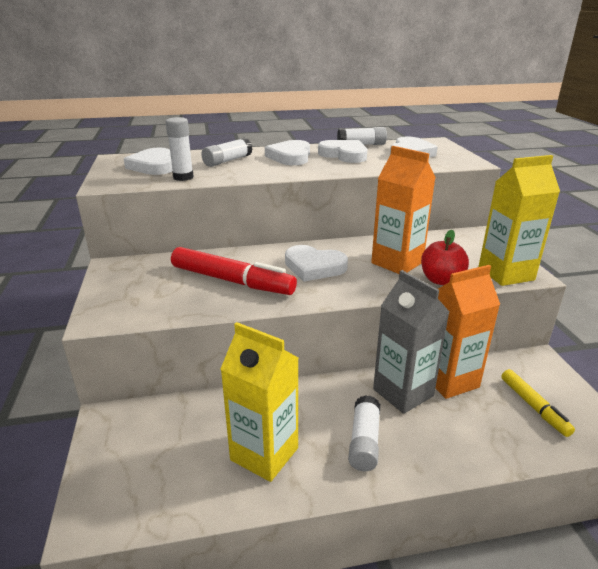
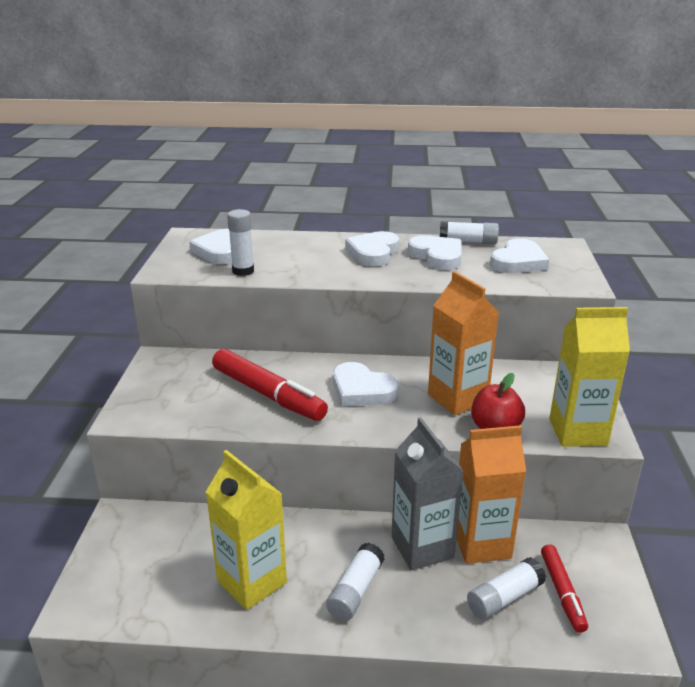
camera: 15 degrees right, 0 degrees up
white glue stick [201,138,253,167] -> white glue stick moved to [467,557,546,619]
yellow marker [501,369,575,437] -> red marker [541,544,588,633]

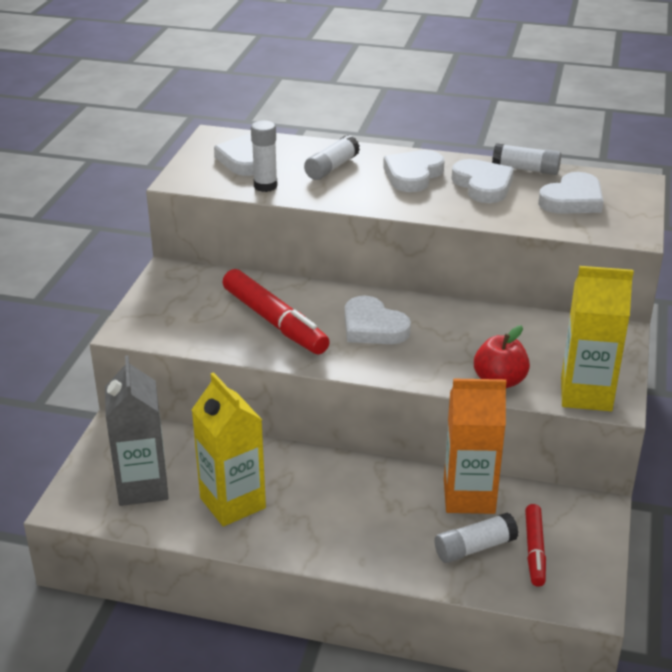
camera: 10 degrees right, 5 degrees up
white glue stick [326,543,384,621] -> white glue stick moved to [304,135,360,180]
grey carton [392,417,464,571] -> grey carton moved to [105,355,168,506]
orange carton [428,271,499,415] -> none

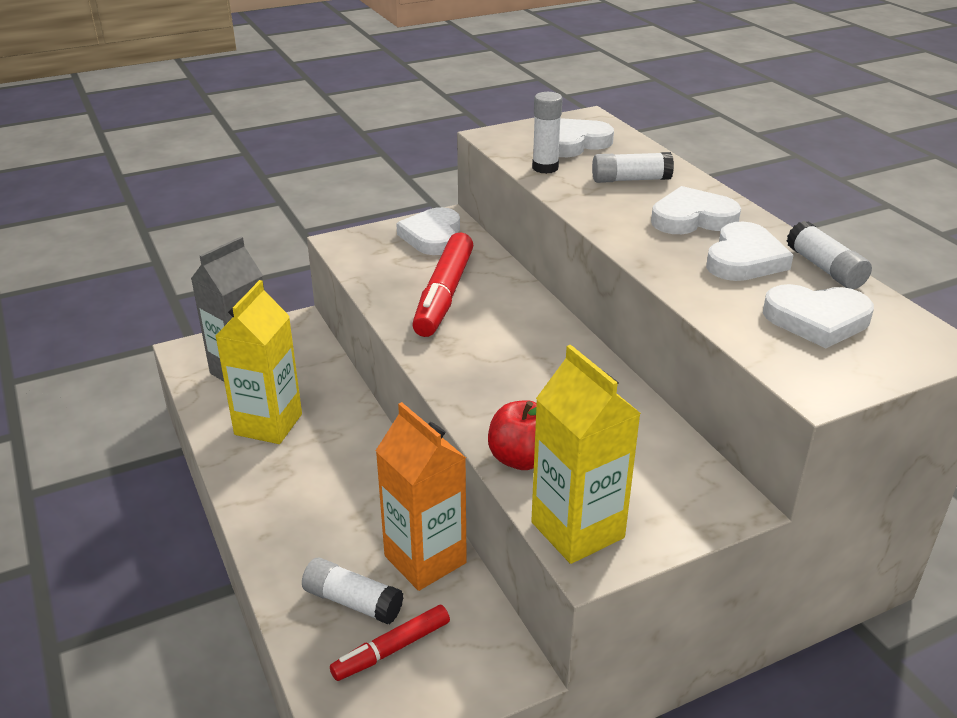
camera: 50 degrees right, 0 degrees up
white heart [345,296,411,344] -> white heart moved to [396,207,460,255]

